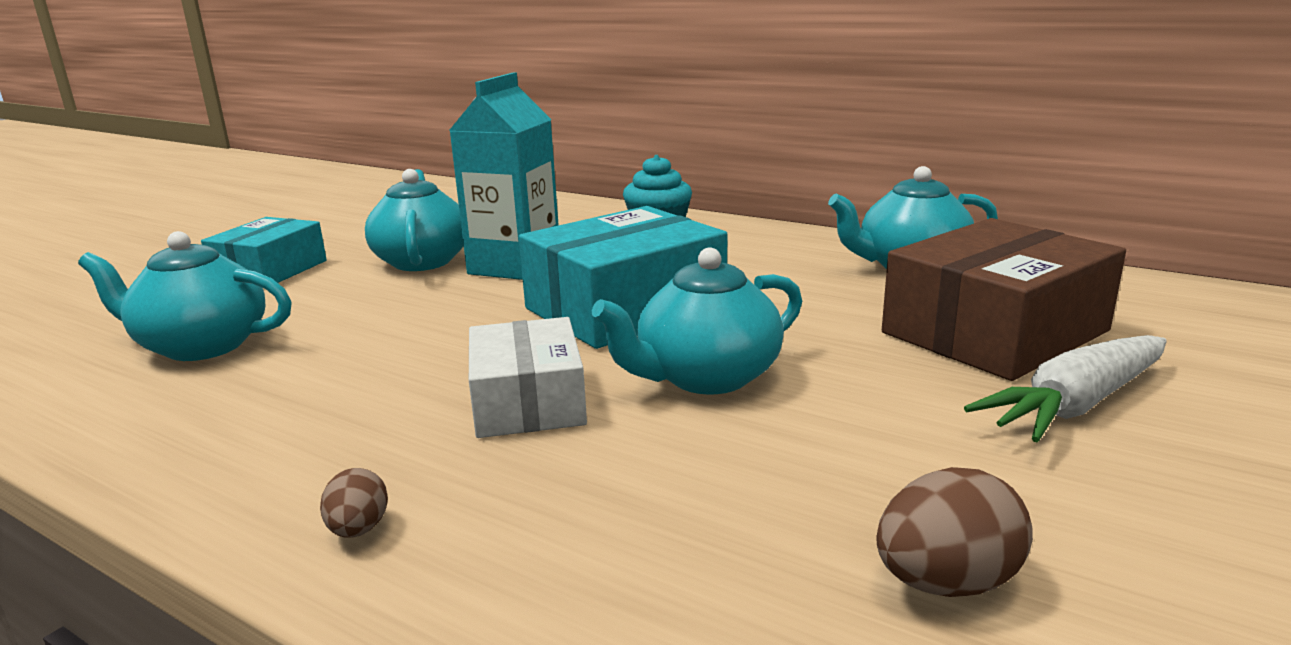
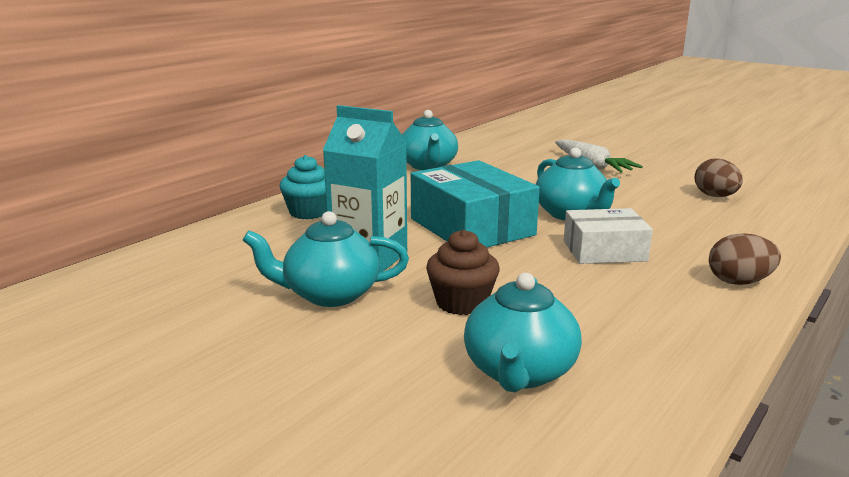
camera: 85 degrees left, 0 degrees up
turquoise box [201,217,327,283] -> none
brown egg [320,468,388,537] -> brown egg [709,233,781,285], size x1.71
brown box [882,218,1126,381] -> none
none -> brown cupcake [426,229,500,315]

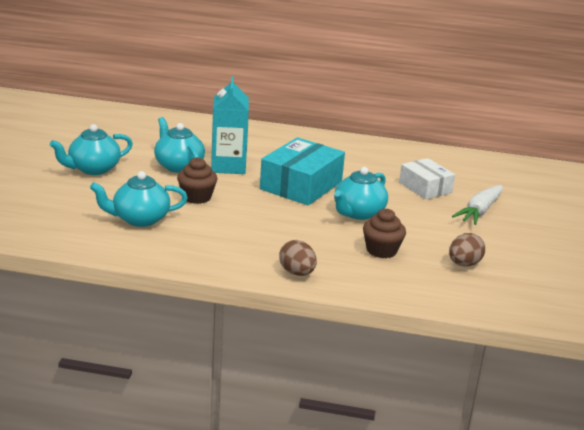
camera: 60 degrees right, 5 degrees up
turquoise cupcake [280,155,327,219] -> none
turquoise teapot [402,110,458,170] -> turquoise teapot moved to [50,124,133,175]
white box [564,208,653,264] -> white box moved to [399,158,455,199]
none -> brown cupcake [363,209,406,258]

